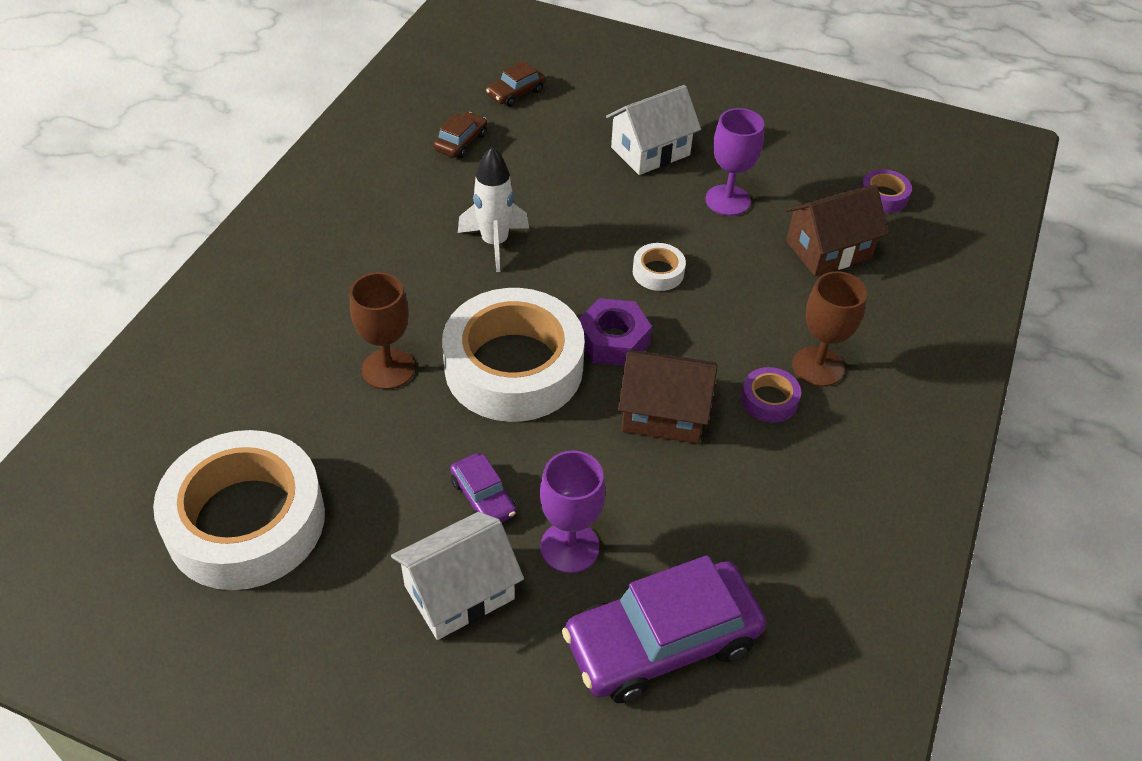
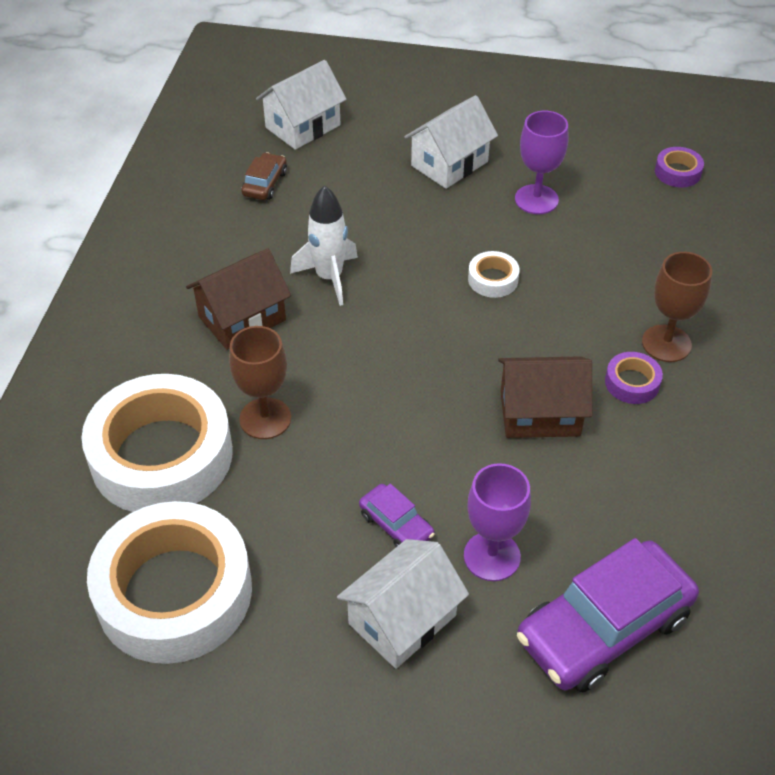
camera: 10 degrees left, 0 degrees up
white tape [442,288,585,422] -> white tape moved to [81,374,233,512]
brown car [486,61,545,107] -> white house [256,60,347,150]
purple nut [579,298,652,366] -> none
brown house [785,184,889,276] -> brown house moved to [186,249,291,350]

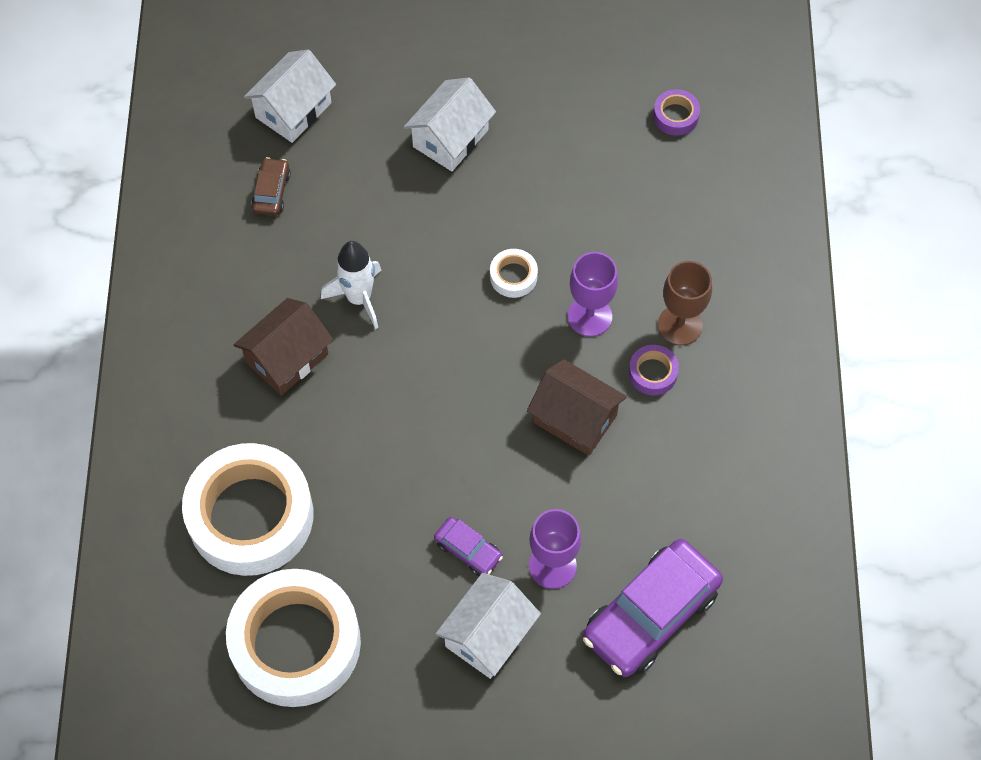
camera: 10 degrees left, 15 degrees up
brown goblet [229,326,291,439] -> none
brown house [498,356,592,438] -> brown house turned 45 degrees clockwise [527,359,627,456]
purple goblet [515,111,568,214] -> purple goblet moved to [568,252,618,337]

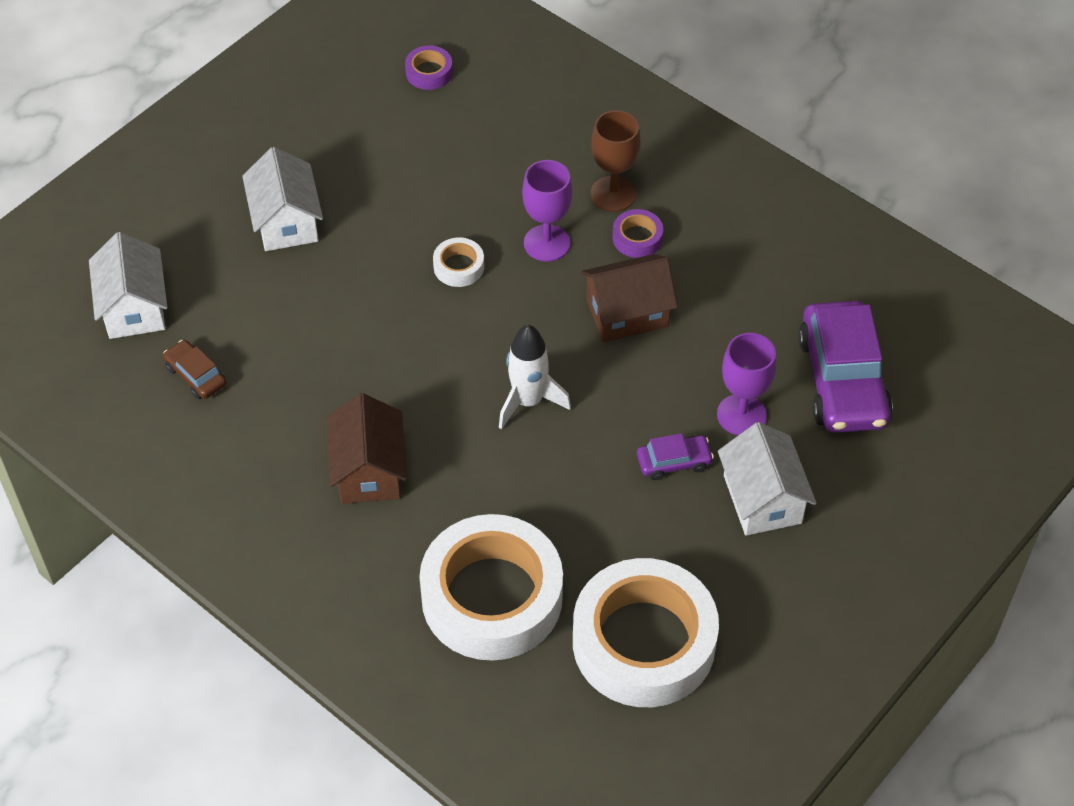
camera: 50 degrees left, 10 degrees down
white rocket [321,241,381,329] -> white rocket moved to [499,325,571,430]

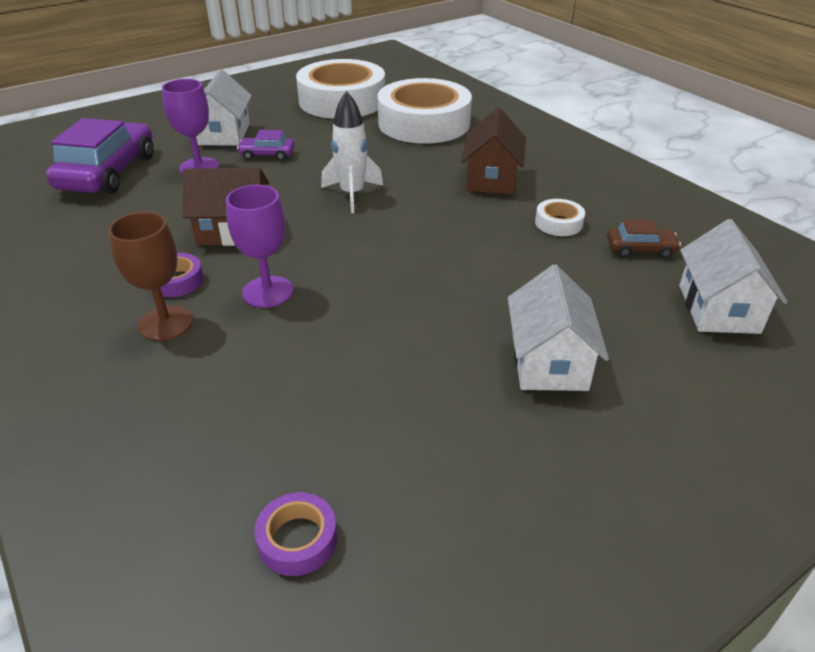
camera: 165 degrees left, 15 degrees down
brown car [163,340,227,399] -> brown car turned 60 degrees counterclockwise [607,219,681,258]
white tape [433,237,484,287] -> white tape moved to [535,199,585,236]

